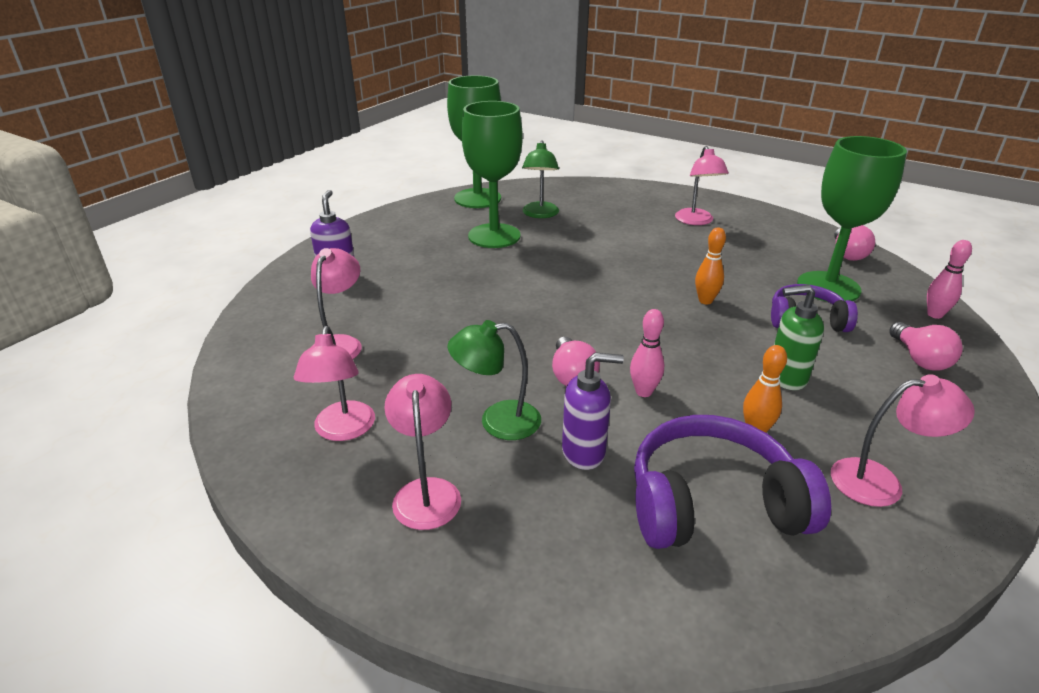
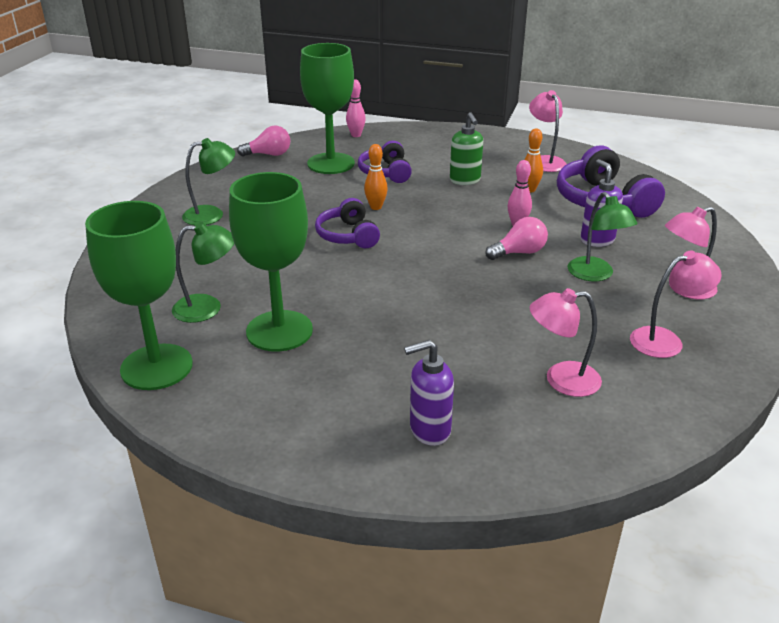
camera: 105 degrees left, 0 degrees up
pink lamp [675,146,729,225] -> green lamp [182,138,235,225]
pink light bulb [889,322,963,371] -> none
none -> purple headphones [315,198,380,248]

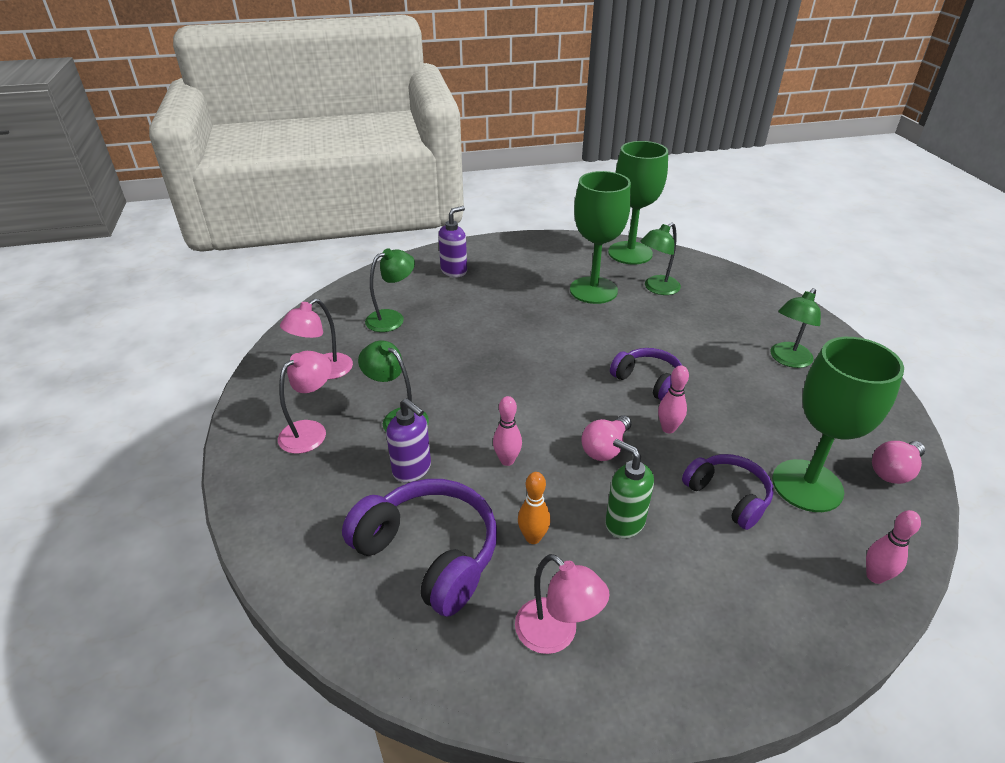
camera: 150 degrees right, 5 degrees up
orange bowling pin [364,144,388,210] -> pink bowling pin [658,365,689,433]
pink light bulb [485,217,548,260] -> pink light bulb moved to [581,415,632,461]
pink lamp [530,288,602,397] -> green lamp [365,248,415,332]

